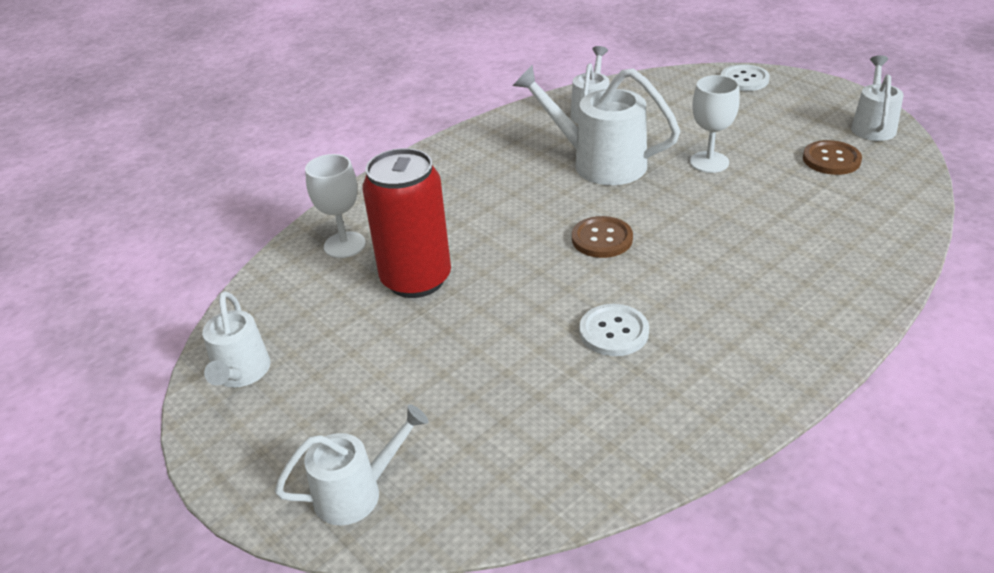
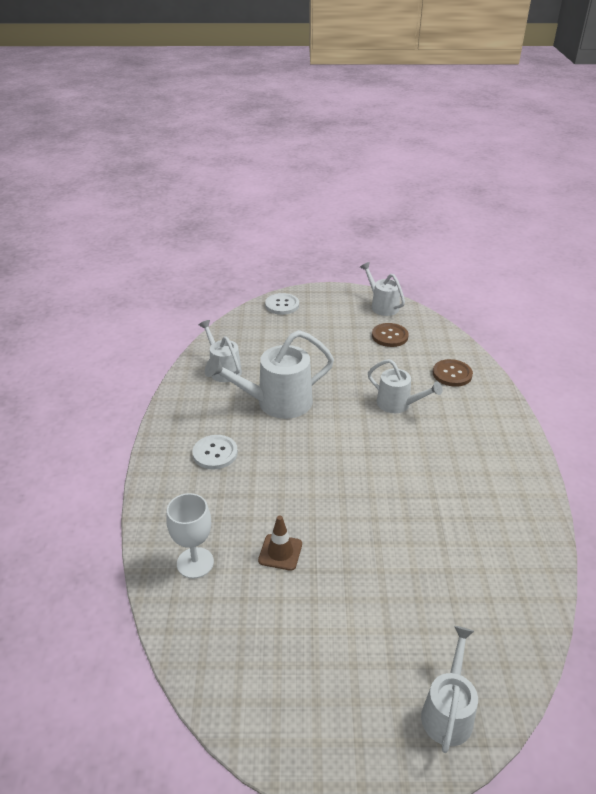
camera: 50 degrees left, 0 degrees up
white watering can [202,291,271,388] -> white watering can moved to [368,359,443,413]
red can [362,148,451,298] -> brown traffic cone [258,515,302,571]
brown button [572,216,633,258] -> brown button moved to [433,359,473,387]
white button [579,304,649,356] -> white button moved to [192,435,238,469]
white goblet [690,75,740,173] -> none

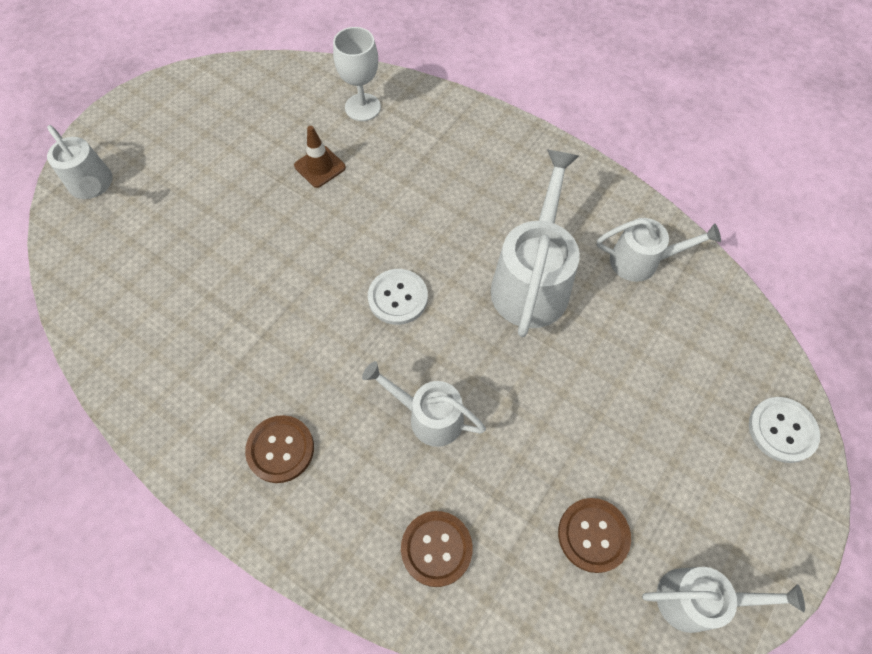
camera: 125 degrees right, 25 degrees up
white button [192,435,238,469] -> white button moved to [368,269,428,325]
white watering can [368,359,443,413] -> white watering can turned 45 degrees clockwise [362,361,486,447]
none -> brown button [245,415,314,483]

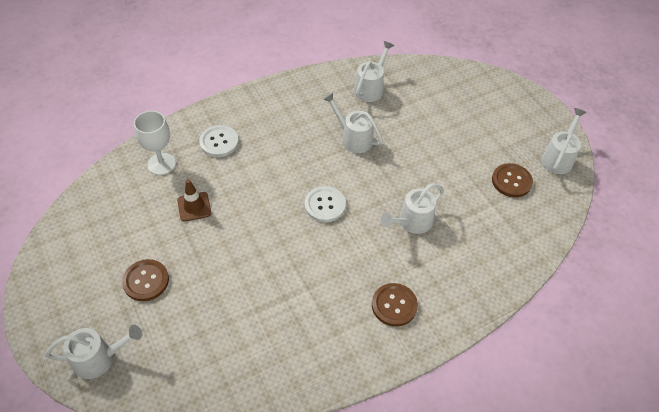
camera: 65 degrees left, 10 degrees down
brown button [401,511,473,587] -> brown button moved to [122,259,169,301]
white watering can [491,150,580,337] -> white watering can [323,92,383,153], size x0.61
white button [749,397,820,463] -> white button moved to [199,125,239,157]

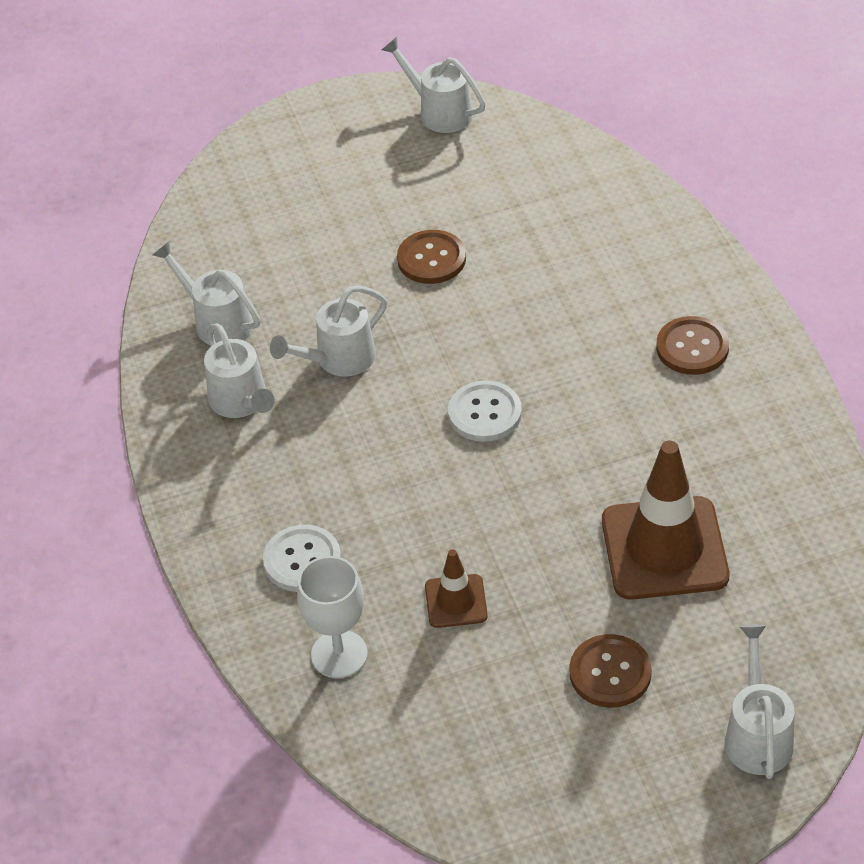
camera: 75 degrees left, 5 degrees down
white watering can [381,184,444,234] -> white watering can moved to [204,323,275,418]
brown button [492,163,533,198] -> brown button moved to [397,230,466,284]
none -> brown traffic cone [602,441,729,600]

